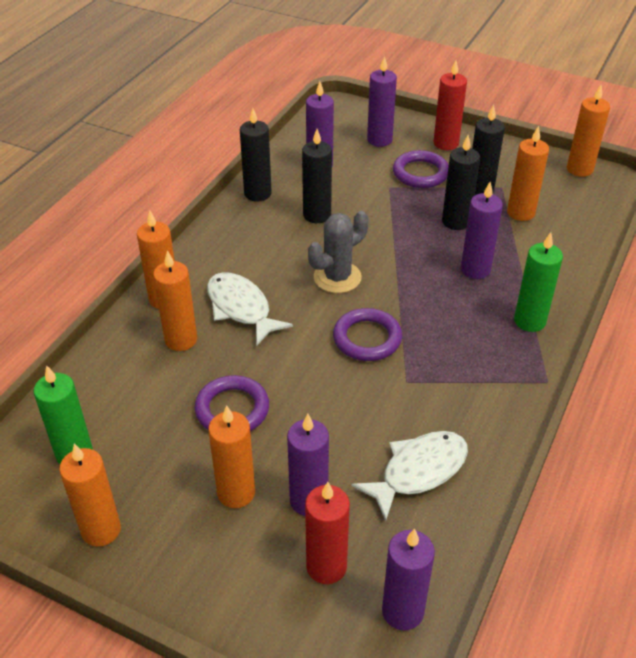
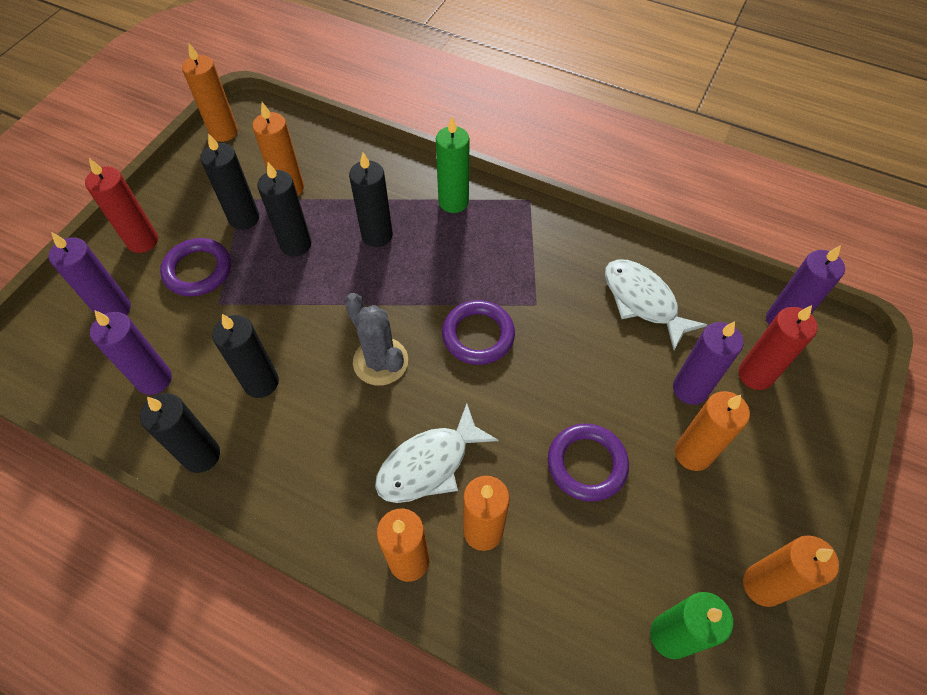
camera: 90 degrees left, 15 degrees up
purple candle [461,182,503,279] -> black candle [349,152,393,247]

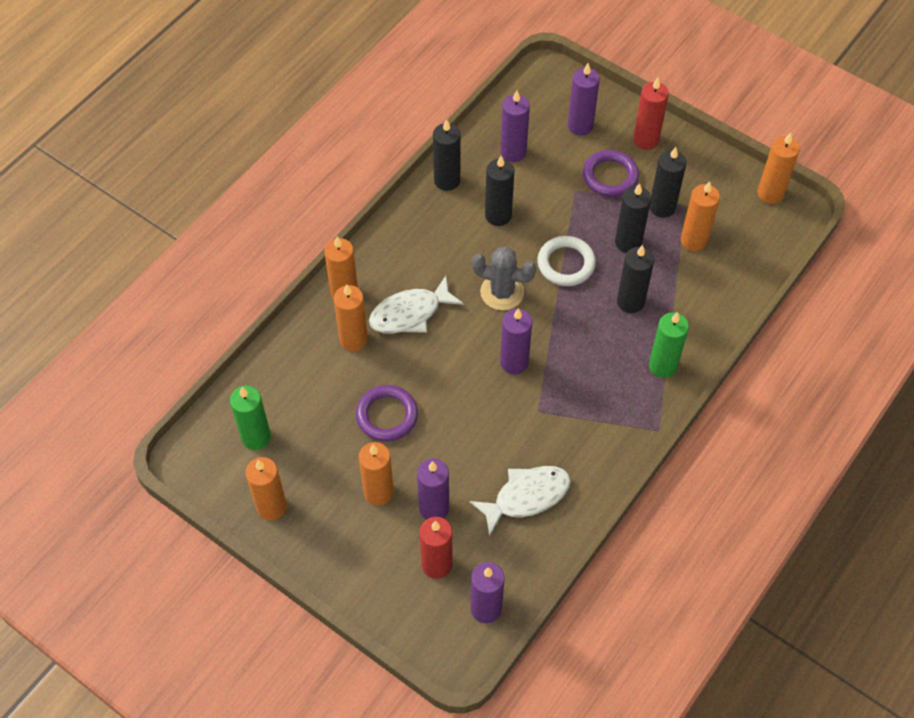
camera: 100 degrees right, 0 degrees up
grey cactus [344,293,408,385] -> grey cactus turned 45 degrees clockwise [472,247,536,310]
white fish [375,403,498,503] -> white fish turned 90 degrees counterclockwise [369,276,464,334]
purple ring [442,300,515,365] -> purple candle [500,308,532,374]
none -> white ring [537,236,596,286]

